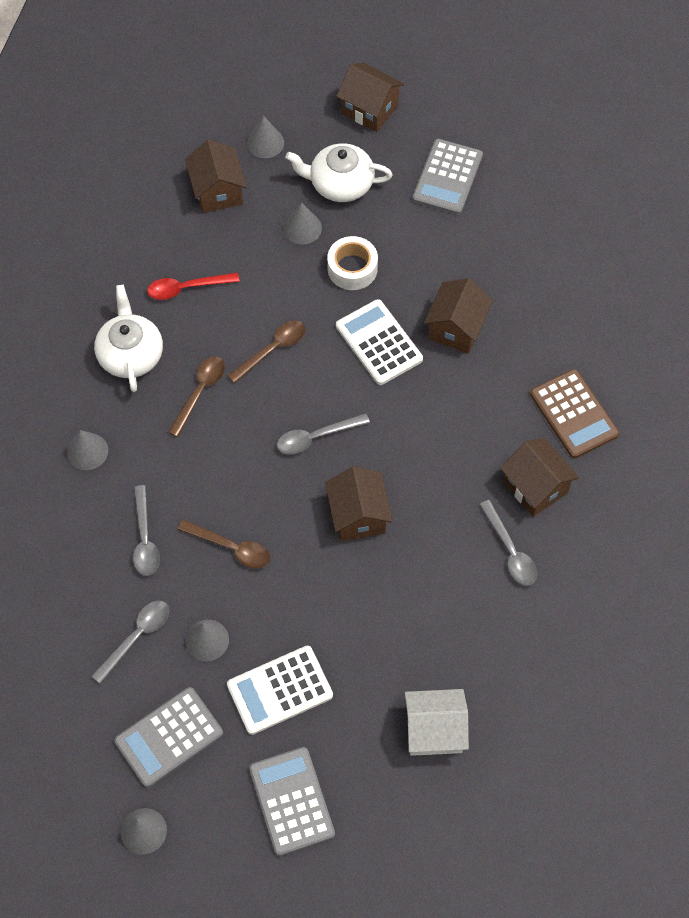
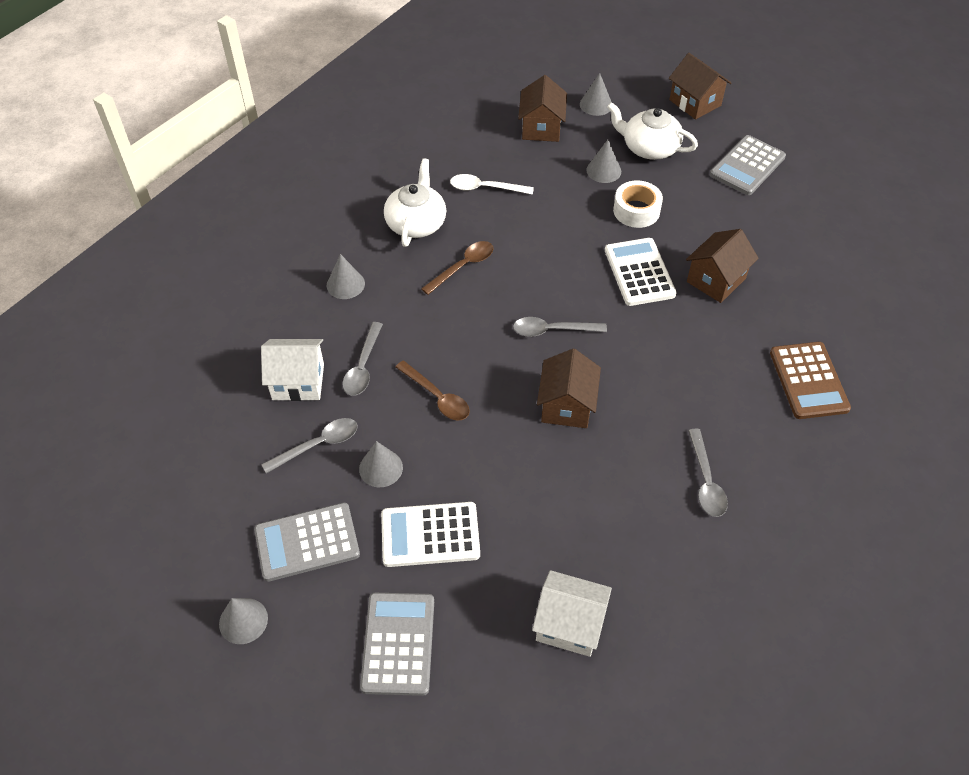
camera: 20 degrees right, 10 degrees down
red spoon [147,273,240,300] -> white spoon [450,174,534,195]
brown spoon [228,320,306,383] -> none
brown house [500,438,579,517] -> none
none -> white house [261,339,324,401]

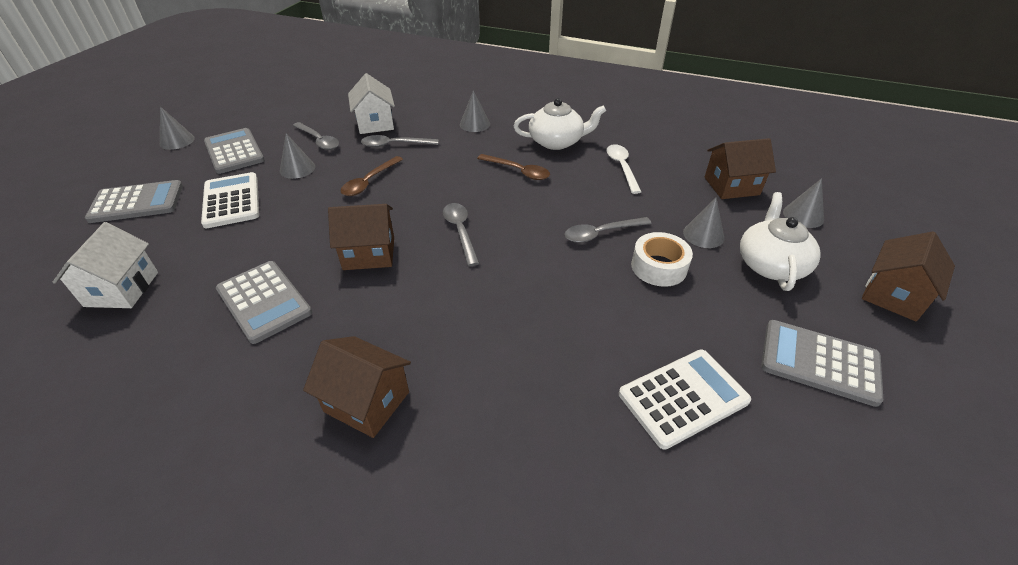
camera: 75 degrees right, 10 degrees down
white calculator [605,238,677,306] -> white calculator moved to [619,349,751,450]
brown house [686,229,759,303] -> brown house moved to [303,336,411,438]
grey spoon [688,429,728,517] -> grey spoon moved to [564,217,652,243]
brown calculator [770,342,851,419] -> none
none -> grey calculator [216,261,312,344]

